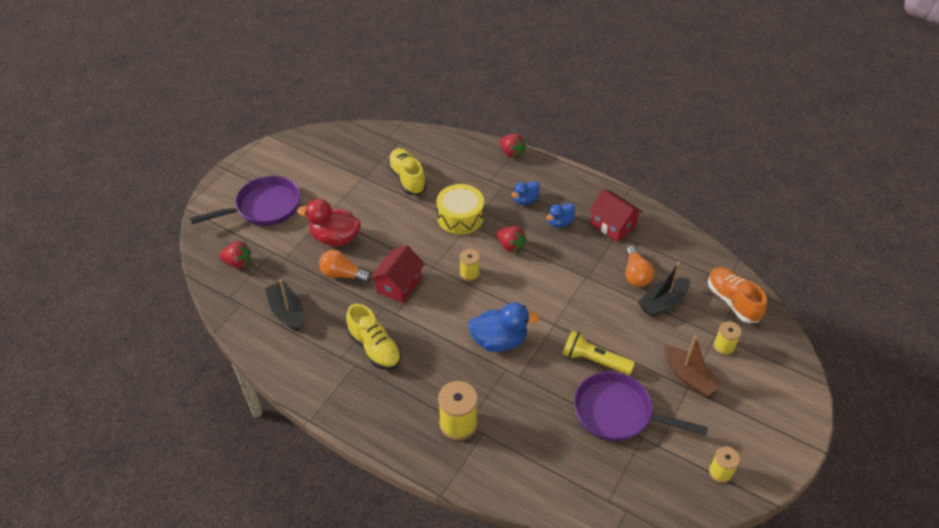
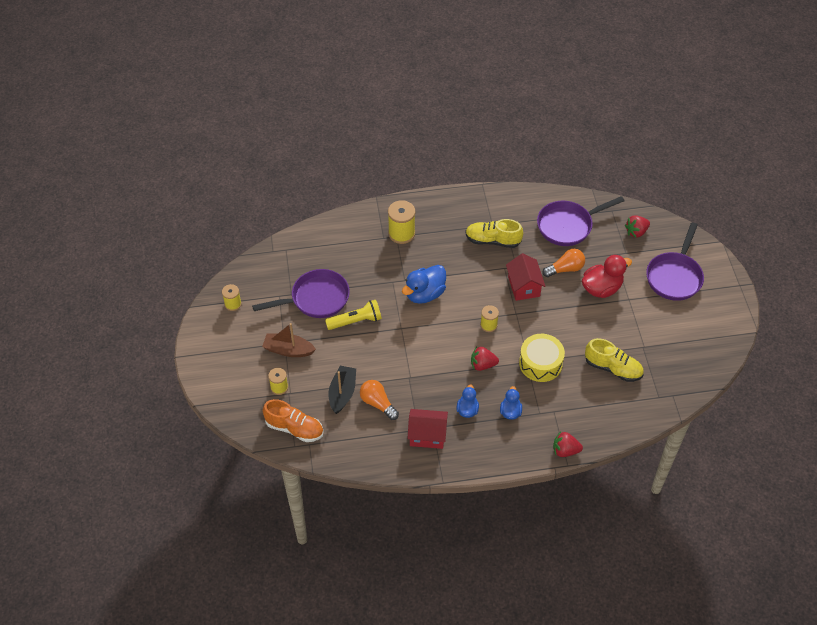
camera: 140 degrees right, 5 degrees up
black boat [265,279,303,331] -> purple pan [537,196,624,246]

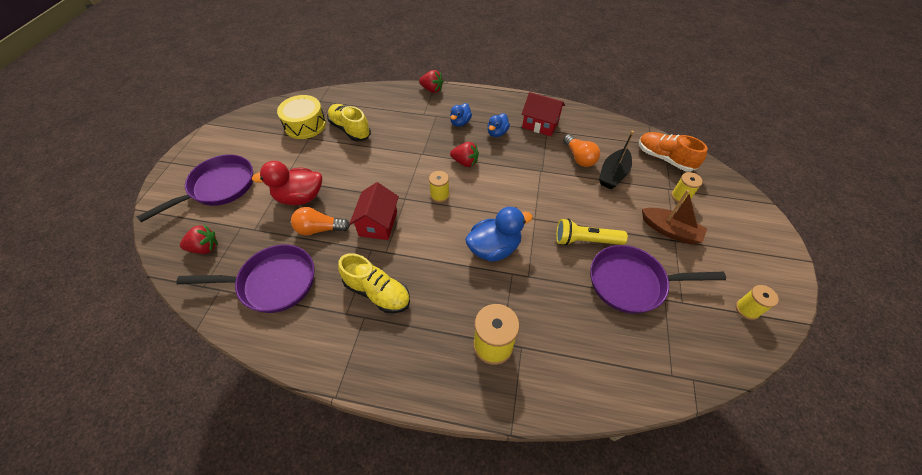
camera: 160 degrees left, 0 degrees up
yellow drum [519,334,565,382] -> yellow drum moved to [277,95,326,139]

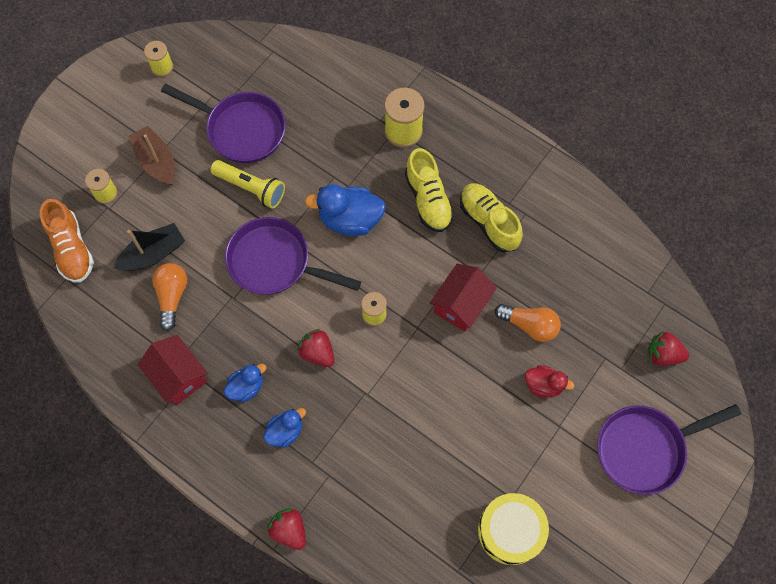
camera: 155 degrees left, 15 degrees up
purple pan [176,245,314,313] -> purple pan moved to [225,217,361,295]
red duck [252,161,322,205] -> red duck [525,365,575,398], size x0.59
yellow shoe [327,104,371,141] -> yellow shoe moved to [405,148,454,232]

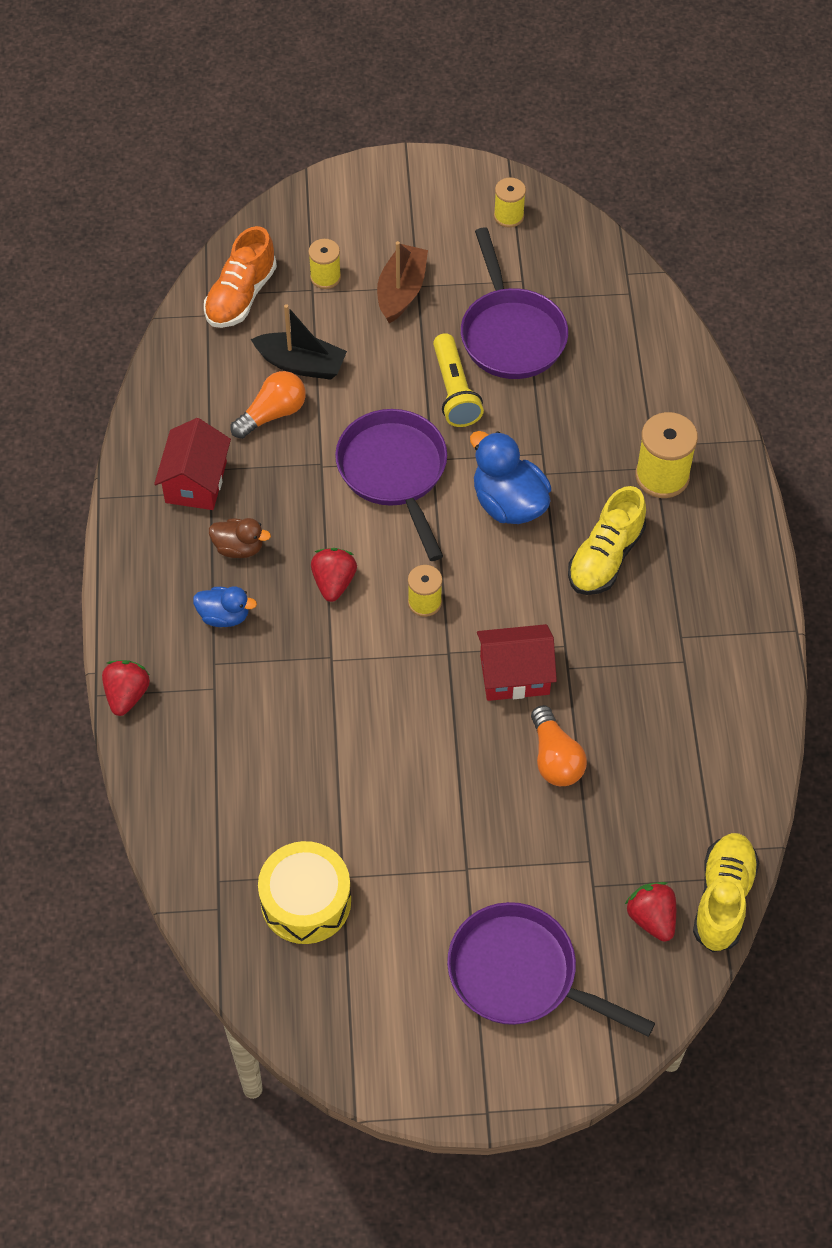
camera: 50 degrees right, 10 degrees down
blue duck [224,364,267,402] -> brown duck [209,518,271,558]
yellow shoe [460,183,523,252] -> yellow shoe moved to [693,833,759,952]
red duck [525,365,575,398] -> none

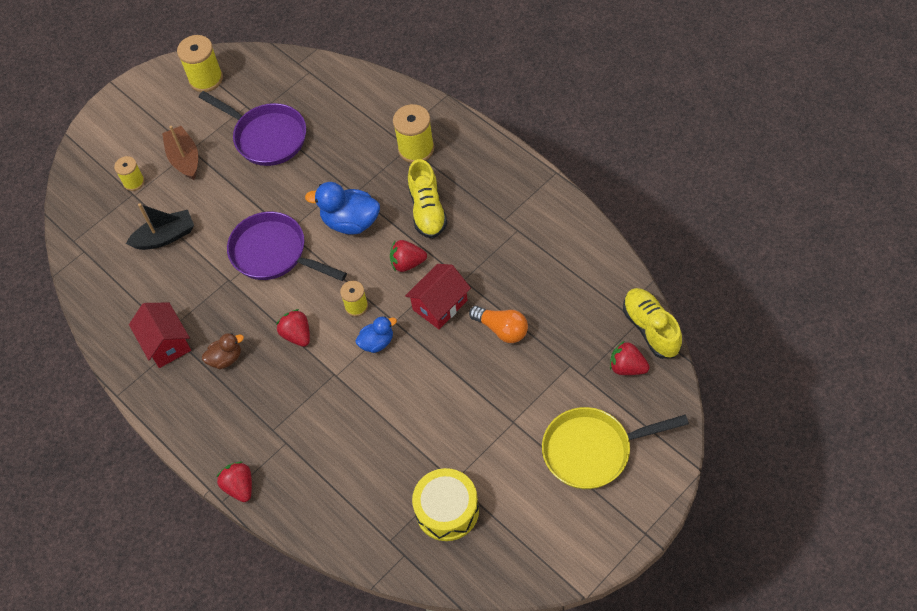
camera: 35 degrees left, 0 degrees up
blue duck [193,586,257,627] -> blue duck moved to [355,316,397,353]
orange shoe [204,226,277,328] -> none
orange light bulb [231,371,306,439] -> none
yellow flashlight [433,333,484,427] -> none
purple pan [447,902,655,1037] -> yellow pan [542,407,689,489]
yellow spool [494,178,526,228] -> yellow spool [177,35,223,92], size x1.66
none -> red strawberry [390,240,427,272]

